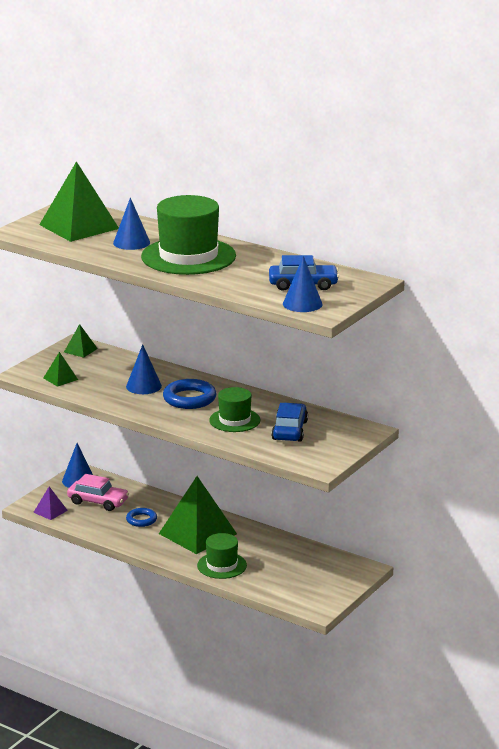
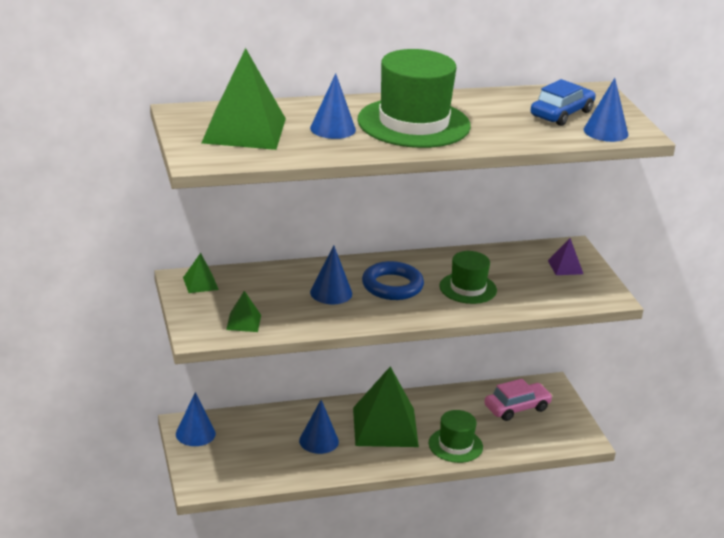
camera: 50 degrees left, 5 degrees up
purple pyramid [33,487,68,520] -> purple pyramid moved to [548,238,583,275]
pink car [67,474,129,511] -> pink car moved to [484,379,553,421]
blue ring [126,508,157,527] -> blue cone [299,400,339,454]
blue car [271,403,308,442] -> none

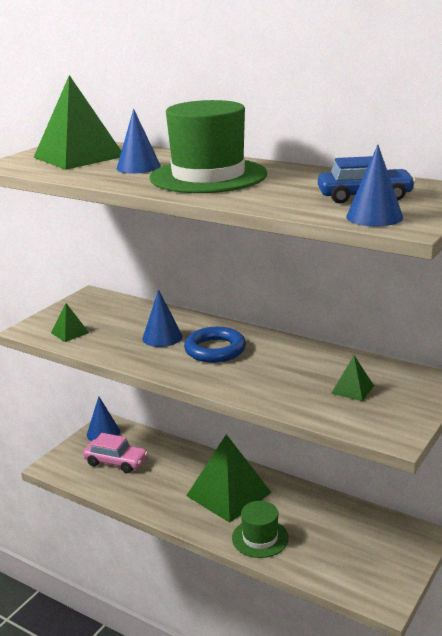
camera: 50 degrees right, 5 degrees down
green pyramid [183,253,219,293] -> green pyramid moved to [331,356,374,401]
blue cone [299,400,339,454] -> none
green hat [439,251,497,304] -> none
pink car [484,379,553,421] -> pink car moved to [83,433,148,473]
purple pyramid [548,238,583,275] -> none

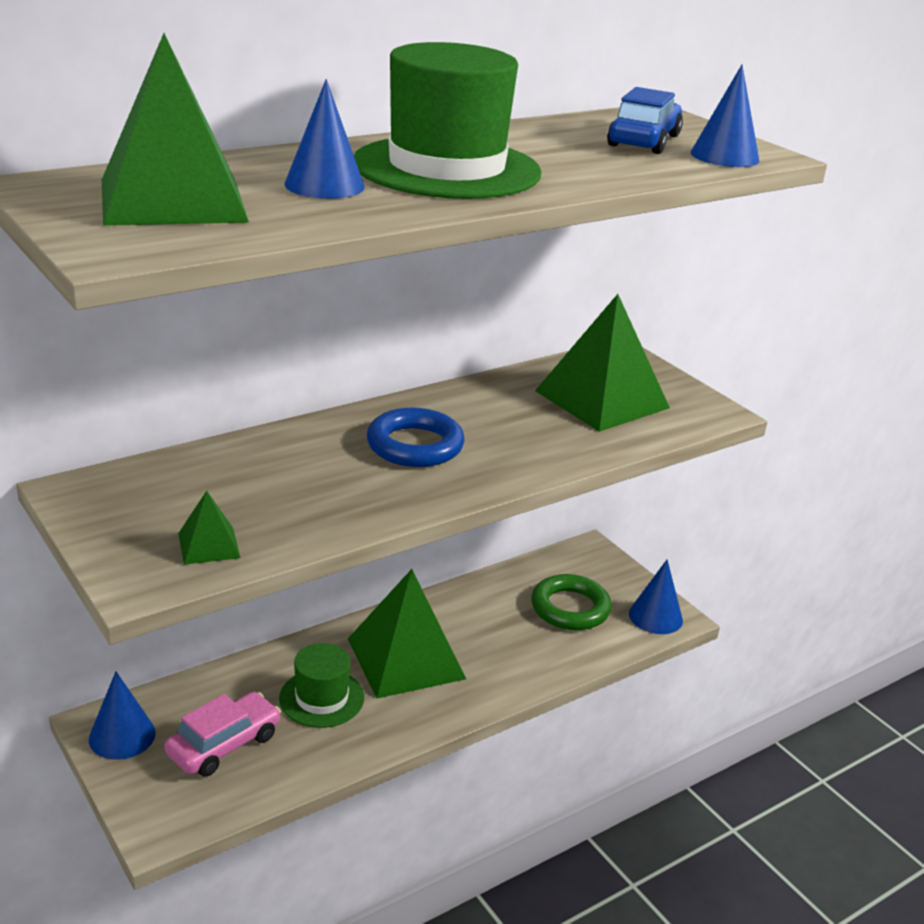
camera: 70 degrees left, 5 degrees up
blue cone [142,290,182,347] -> blue cone moved to [629,560,683,634]
green hat [232,501,289,558] -> green hat moved to [279,643,364,728]
green pyramid [331,356,374,401] -> green pyramid [535,294,670,432], size x2.24
none -> green ring [531,574,612,630]

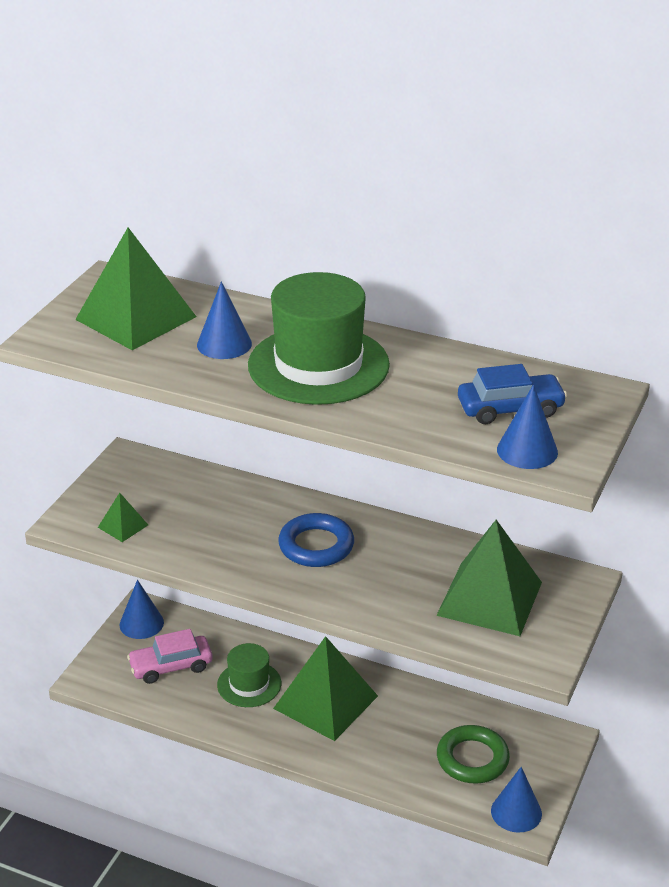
camera: 60 degrees right, 5 degrees up
pink car [164,692,281,777] -> pink car turned 150 degrees clockwise [127,629,213,684]

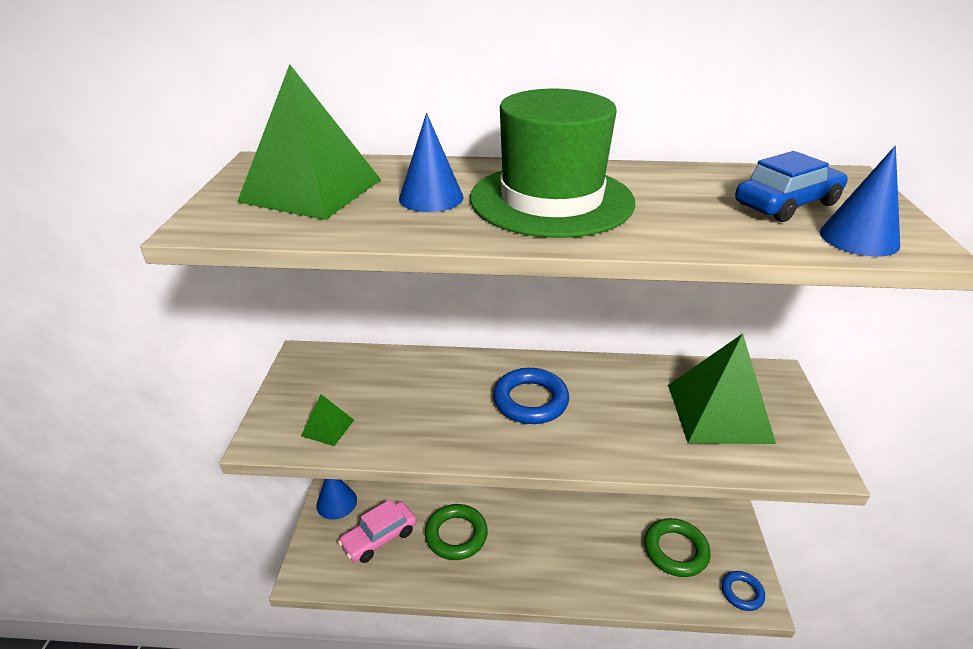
camera: 20 degrees left, 0 degrees up
green hat [217,643,281,707] -> green ring [425,504,488,560]
green pyramid [273,636,378,741] -> none
blue cone [491,767,542,833] -> blue ring [721,571,765,611]

